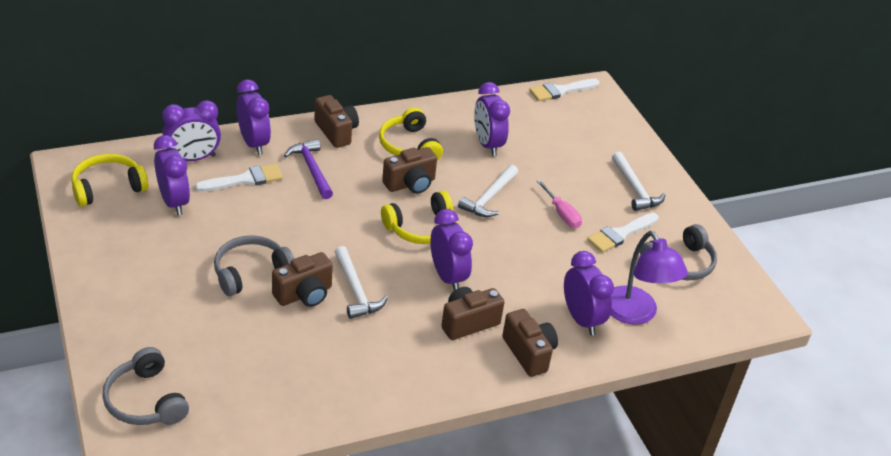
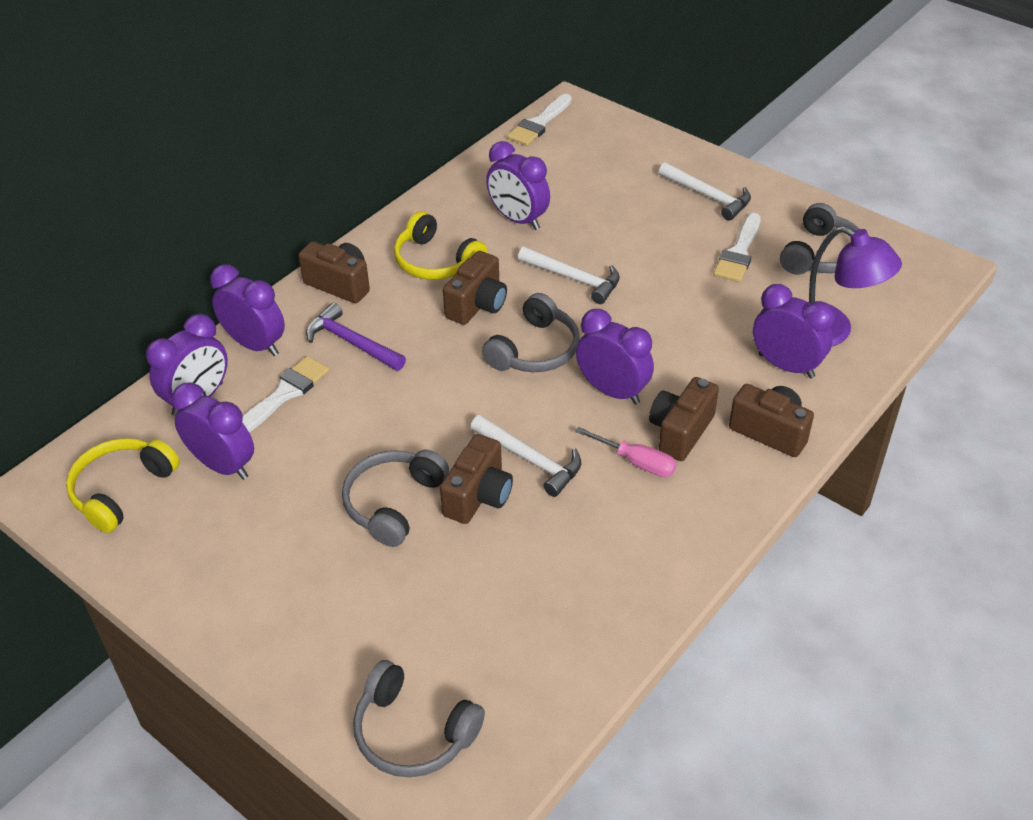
camera: 25 degrees left, 5 degrees up
yellow headphones [381,191,456,244] -> grey headphones [482,293,580,372]
white hammer [458,165,518,217] -> white hammer turned 60 degrees counterclockwise [518,247,620,304]
pink screwdriver [537,180,582,228] -> pink screwdriver moved to [575,427,677,477]

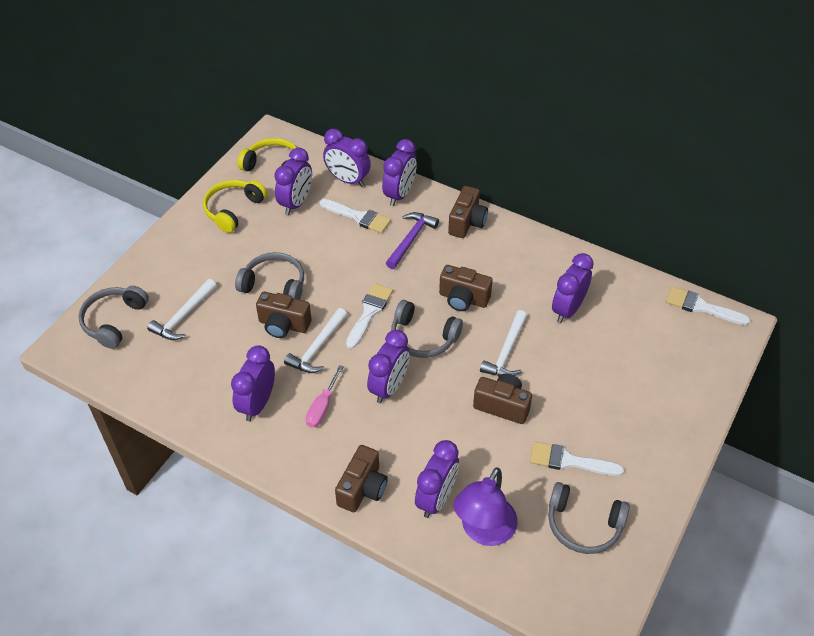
camera: 80 degrees right, 5 degrees up
yellow headphones [394,211,487,280] -> yellow headphones moved to [203,180,267,233]
brown camera [649,377,719,461] -> brown camera moved to [473,374,532,424]
white hammer [659,162,751,221] -> white hammer moved to [147,279,217,340]
none -> purple clock [231,345,275,421]
none -> white brush [346,283,393,349]

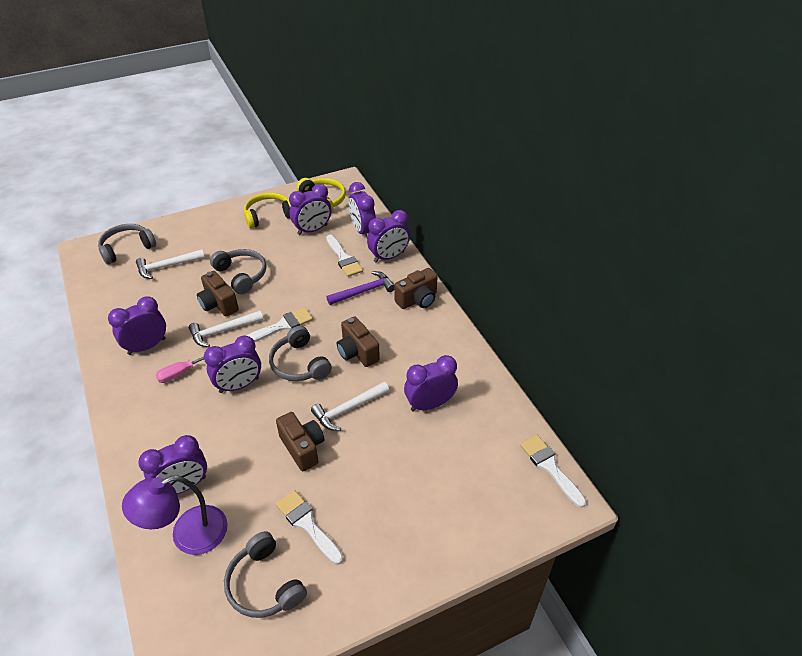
camera: 35 degrees right, 5 degrees down
brown camera [335,445,388,512] -> none

